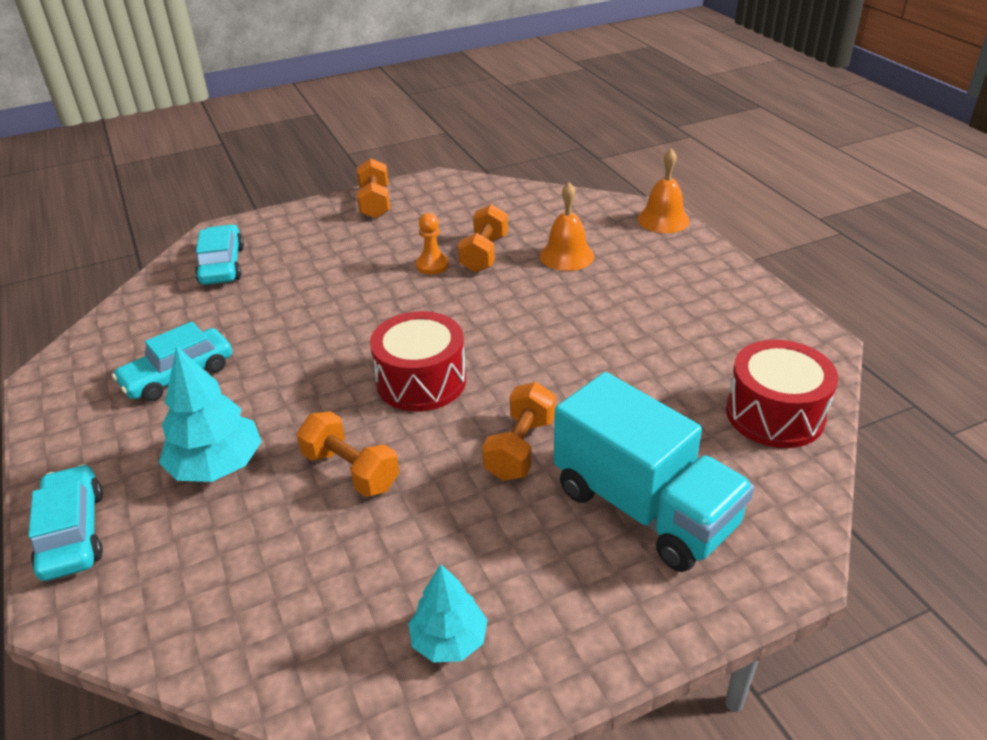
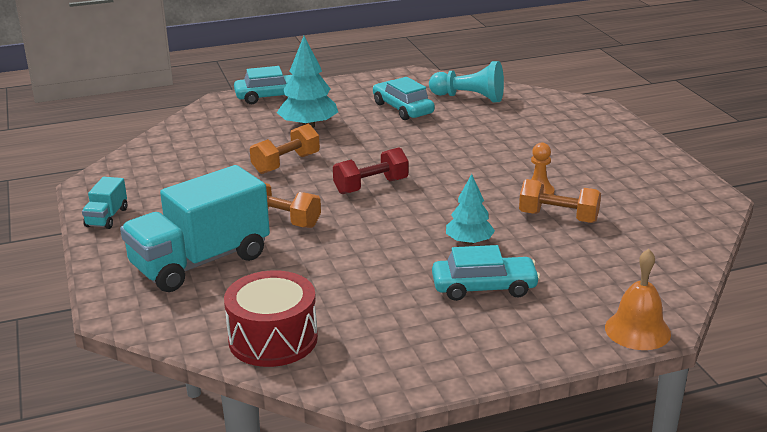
camera: 95 degrees right, 10 degrees down
turquoise car [195,224,244,285] -> turquoise car moved to [432,245,540,301]
orange dumbbell [357,158,390,219] -> none
red drum [370,311,466,412] -> red dumbbell [333,147,409,194]
turquoise tree [408,564,487,662] -> turquoise tree moved to [446,174,495,245]
orange bell [540,182,594,271] -> none
none -> turquoise truck [82,177,127,229]
none -> turquoise pawn [429,61,504,102]

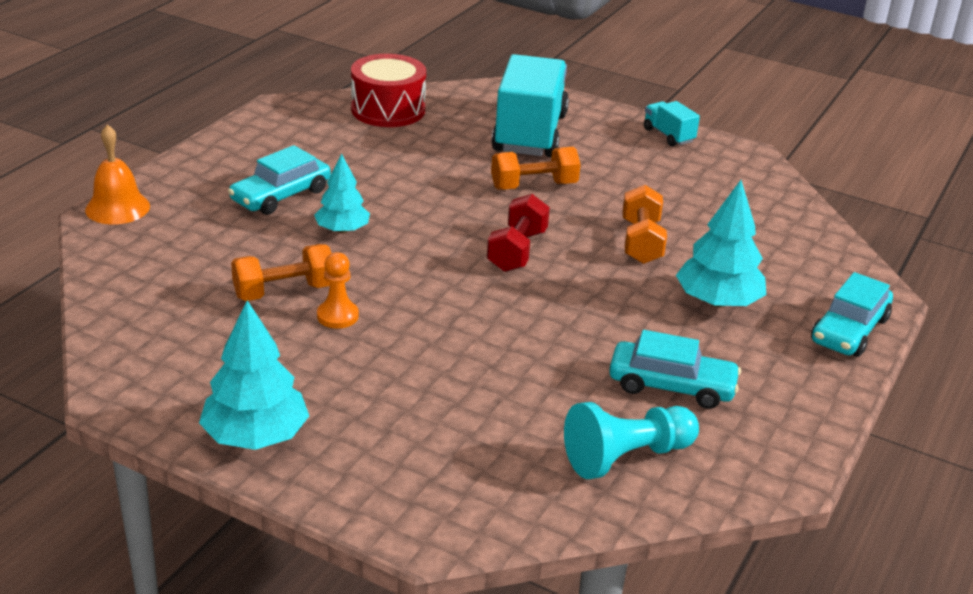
camera: 135 degrees right, 5 degrees up
none -> turquoise tree [199,300,309,450]

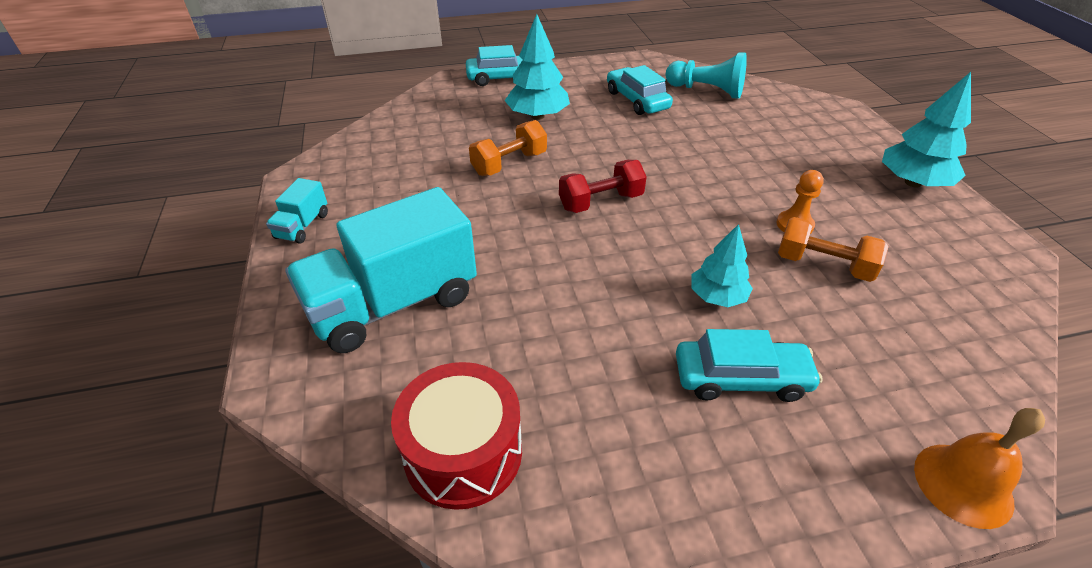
camera: 130 degrees left, 10 degrees up
orange dumbbell [491,147,581,190] -> none

